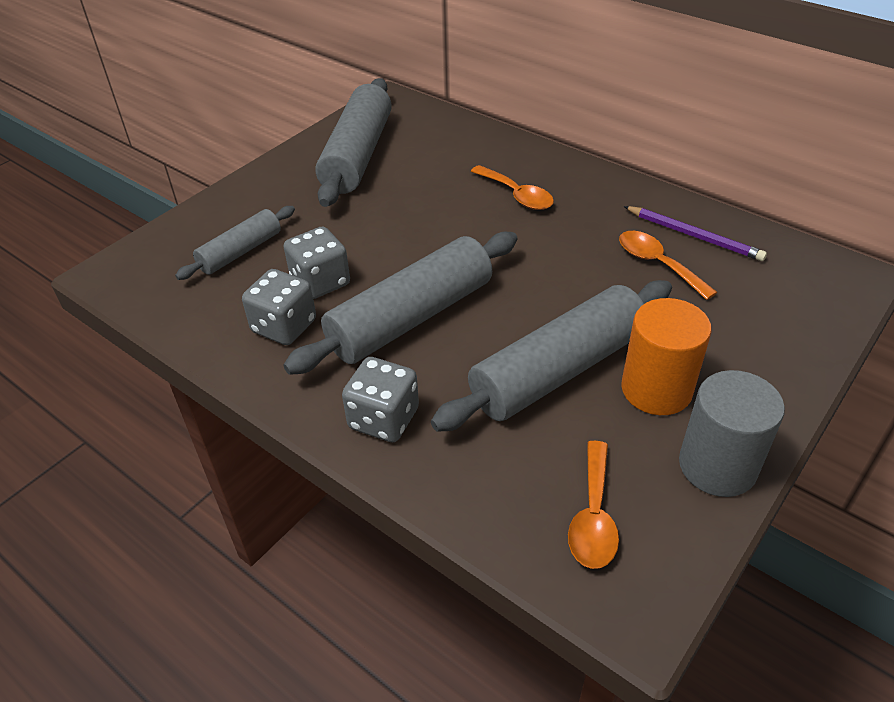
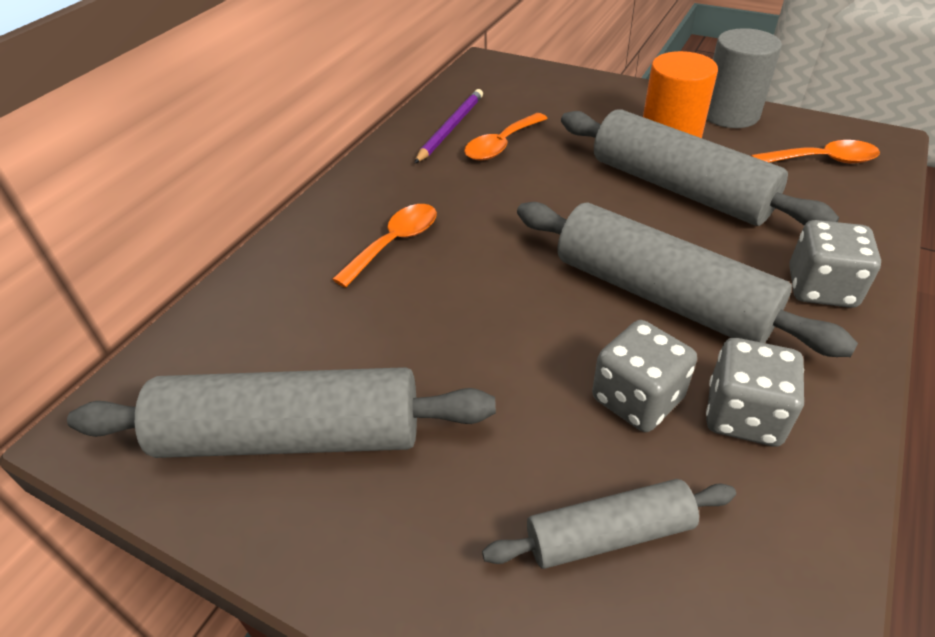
camera: 100 degrees left, 0 degrees up
grey rolling pin [175,206,295,280] -> grey rolling pin turned 45 degrees counterclockwise [482,479,736,569]

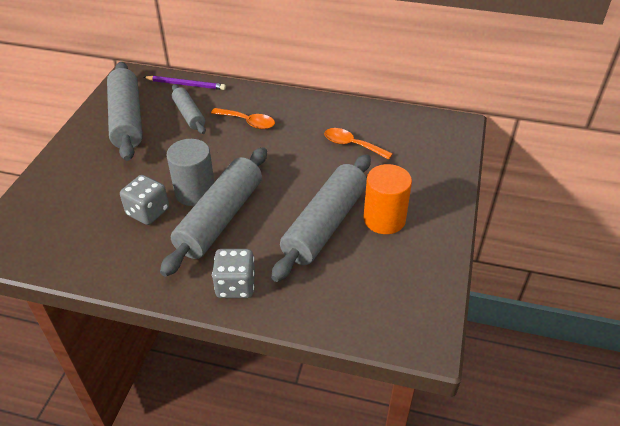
camera: 75 degrees right, 0 degrees up
purple pencil [414,89,483,164] -> purple pencil moved to [143,76,226,90]
grey rolling pin [482,479,736,569] -> grey rolling pin moved to [172,84,206,134]
grey cylinder [706,28,782,128] -> grey cylinder moved to [166,139,214,206]
grey dice [706,338,804,446] -> none
orange spoon [751,140,880,164] -> none

